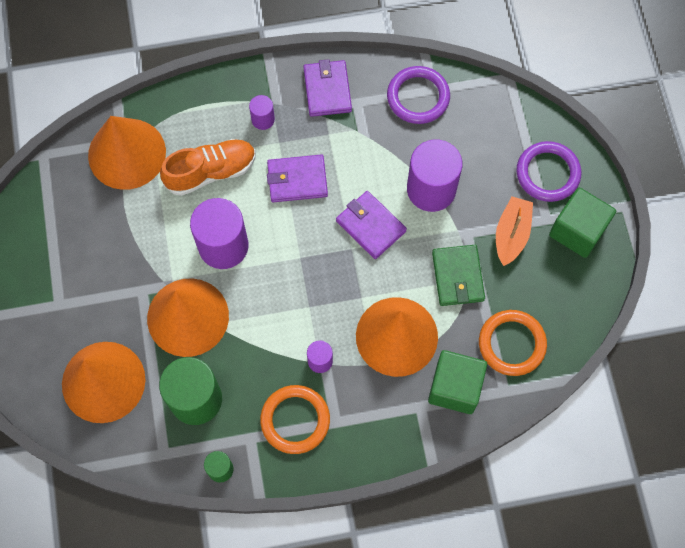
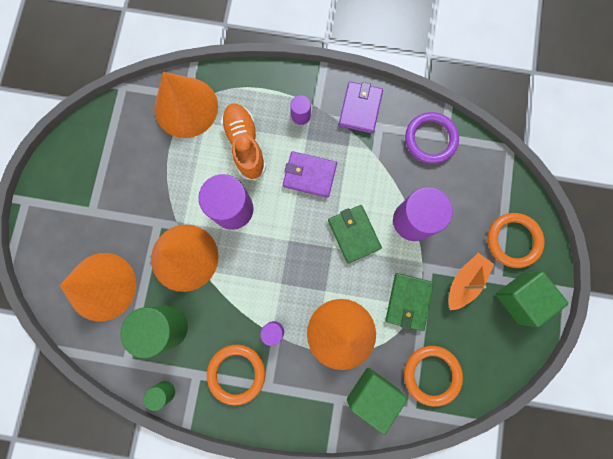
camera: 20 degrees right, 10 degrees up
orange shoe [160,139,256,196] -> orange shoe turned 105 degrees counterclockwise [221,103,266,181]
purple wallet [336,191,407,259] -> green wallet [328,205,382,263]
purple ring [516,141,581,202] -> orange ring [487,213,545,268]

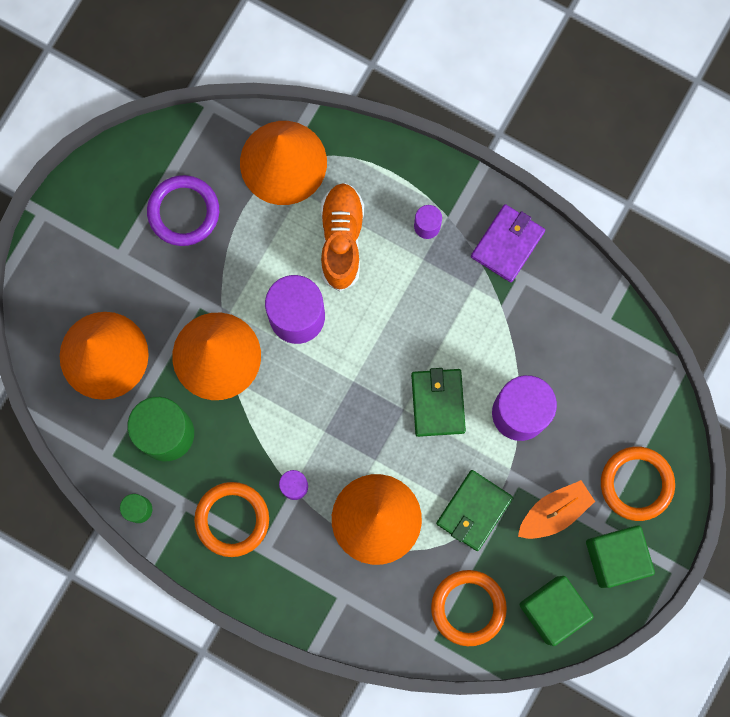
camera: 20 degrees right, 0 degrees up
purple wallet [283,151,337,198] -> none
green cube [347,368,407,434] -> green cube moved to [520,576,594,646]
purple ring [405,112,459,164] -> purple ring moved to [147,175,219,246]

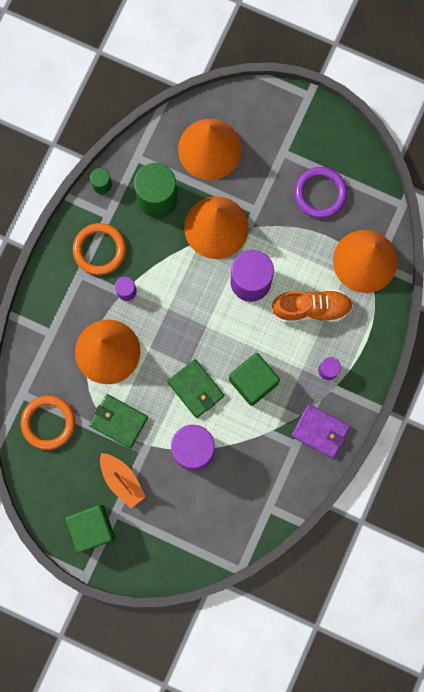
camera: 85 degrees right, 0 degrees up
green wallet [411,368,466,437] -> green wallet turned 60 degrees clockwise [167,359,224,418]
green cube [520,576,594,646] -> green cube moved to [229,353,280,406]
orange ring [601,447,675,521] -> none

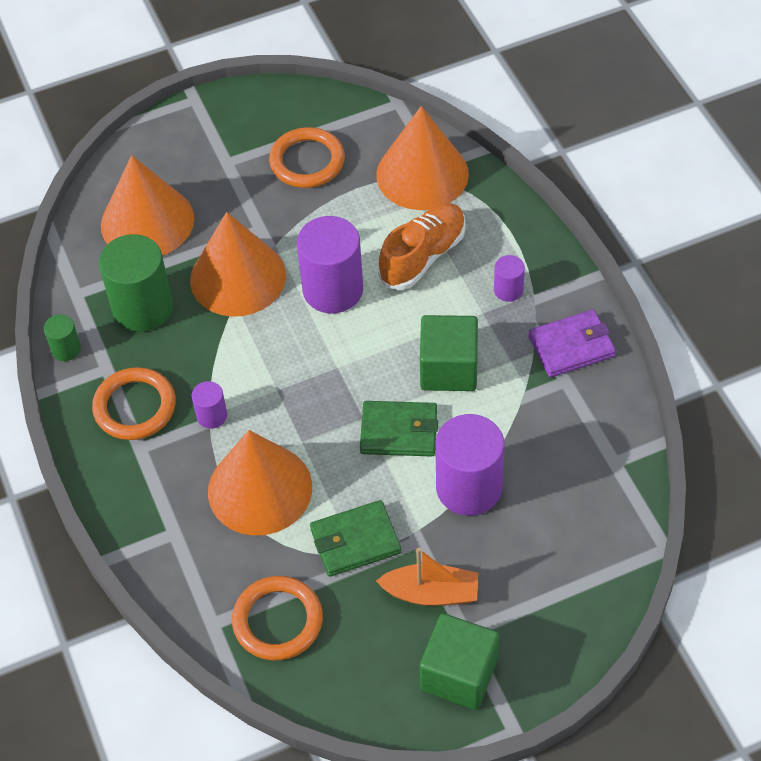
camera: 45 degrees left, 25 degrees down
purple ring [294,167,347,218] -> orange ring [269,127,345,188]

